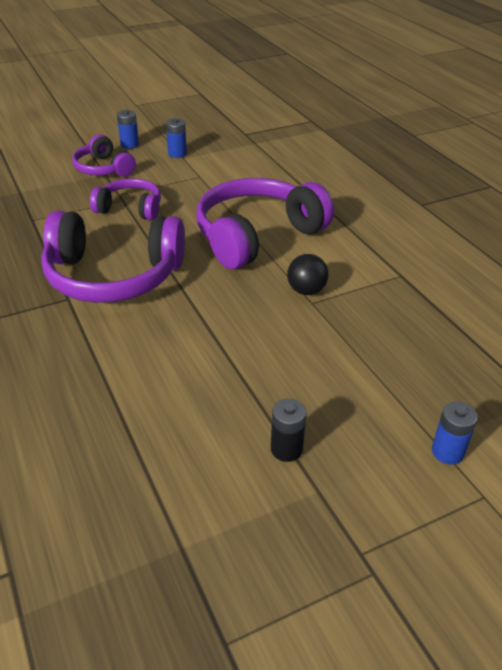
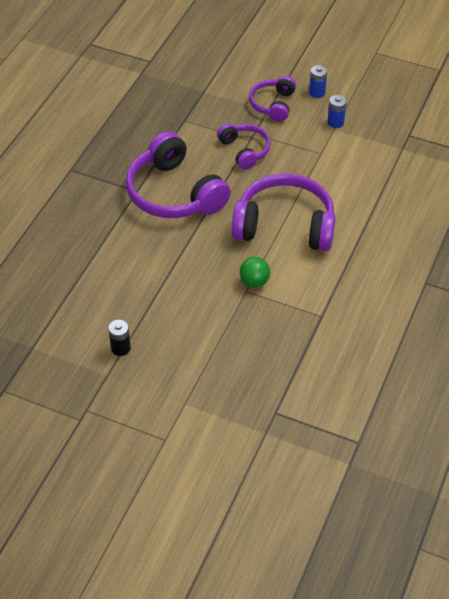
camera: 50 degrees right, 10 degrees up
black ball [287,254,329,295] -> green ball [240,257,270,287]
blue battery [432,401,478,465] -> none

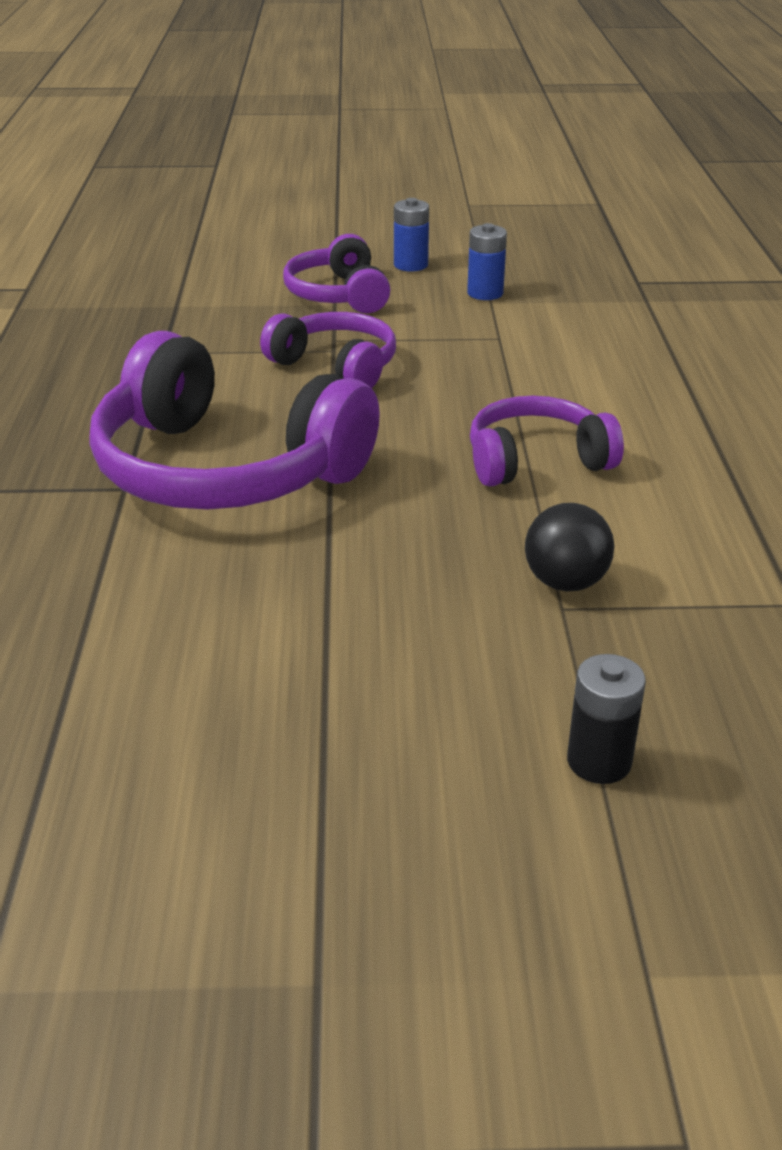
camera: 25 degrees left, 15 degrees down
black battery [108,320,131,356] -> black battery moved to [567,654,646,784]
purple headphones [231,173,336,251] -> purple headphones [470,396,624,487], size x0.55
green ball [240,257,270,287] -> black ball [525,503,614,591]

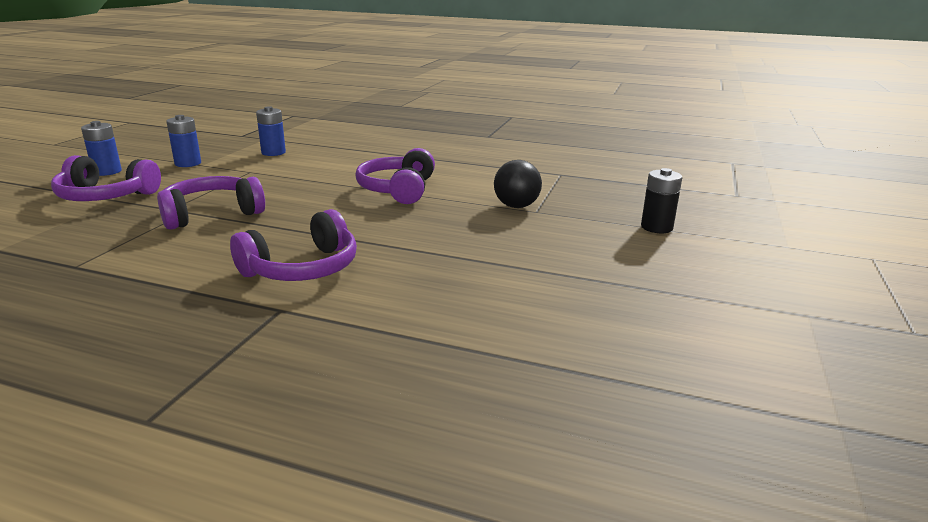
camera: 70 degrees left, 10 degrees down
purple headphones [90,331,380,509] -> purple headphones [230,209,357,281], size x0.55
none -> blue battery [256,106,286,156]

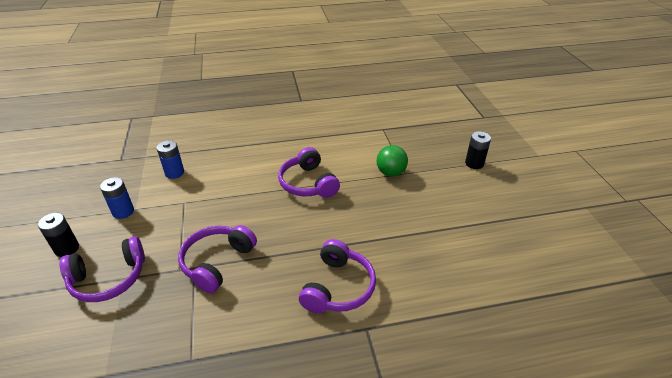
camera: 30 degrees left, 15 degrees up
blue battery [81,121,122,176] -> black battery [38,213,79,257]
black ball [494,160,542,208] -> green ball [377,145,408,176]

